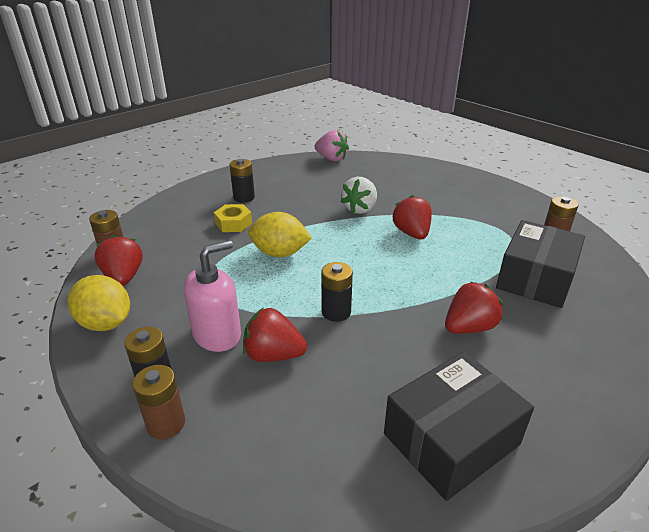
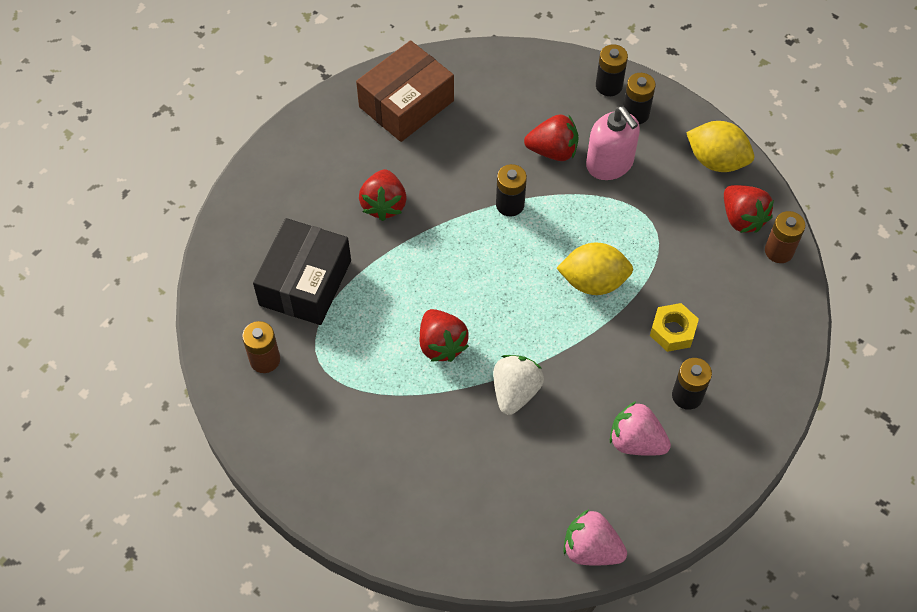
camera: 170 degrees right, 25 degrees up
brown battery [133,365,185,440] -> black battery [596,44,628,96]
pink soap dispenser [184,240,241,352] -> pink soap dispenser turned 75 degrees counterclockwise [586,106,640,180]
black box [384,352,534,501] -> brown box [356,40,454,142]
red strawberry [445,282,503,334] -> red strawberry turned 45 degrees counterclockwise [359,169,407,221]
none -> pink strawberry [610,401,671,456]

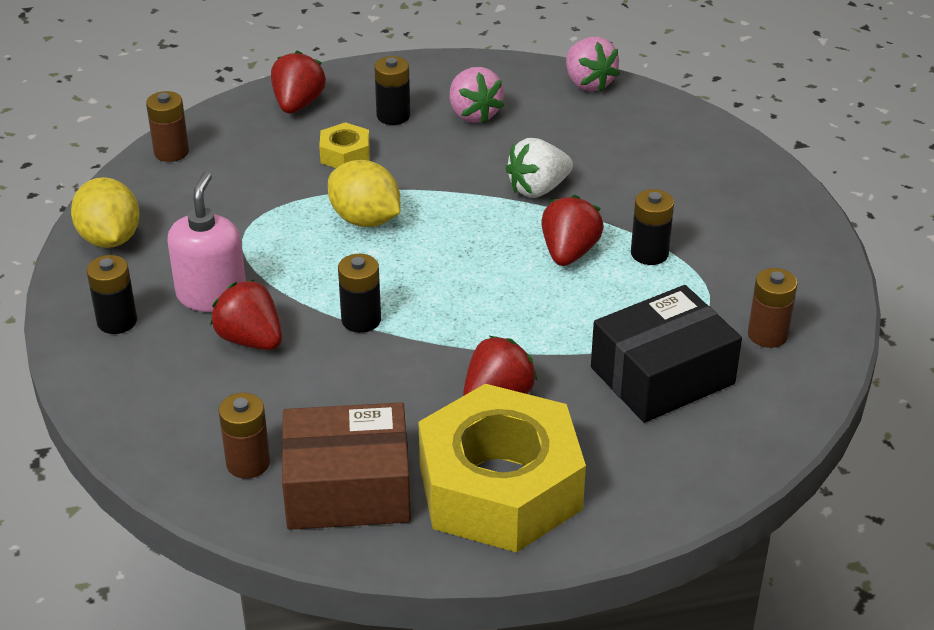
camera: 140 degrees left, 20 degrees down
black battery [596,44,628,96] -> black battery moved to [631,189,674,265]
red strawberry [724,185,774,233] -> red strawberry moved to [271,50,326,113]
none -> brown battery [218,393,270,479]
none -> yellow nut [418,384,586,552]

